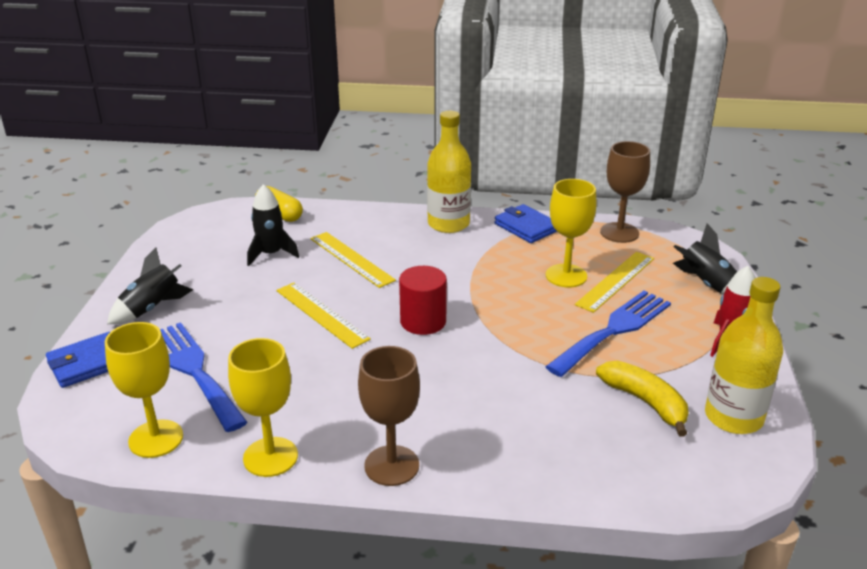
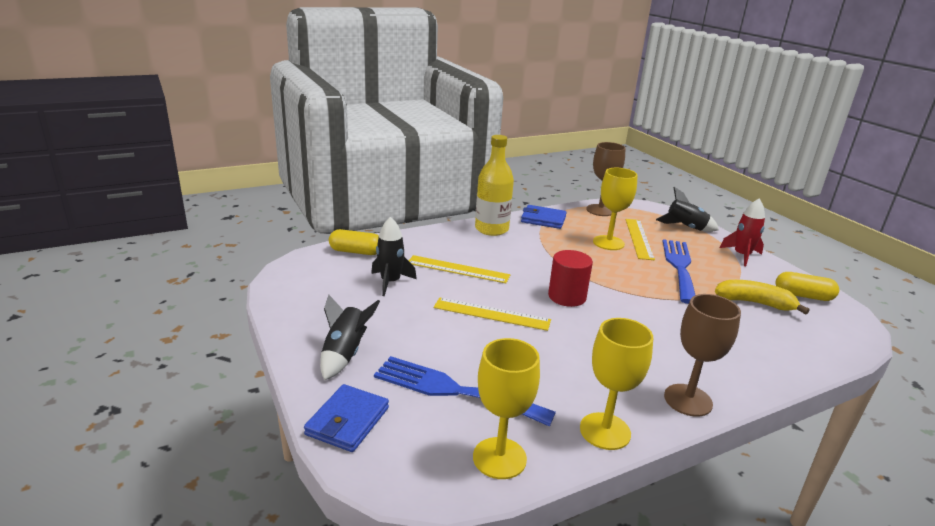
camera: 35 degrees left, 5 degrees down
yellow bottle [705,277,783,434] -> yellow capsule [776,272,839,301]

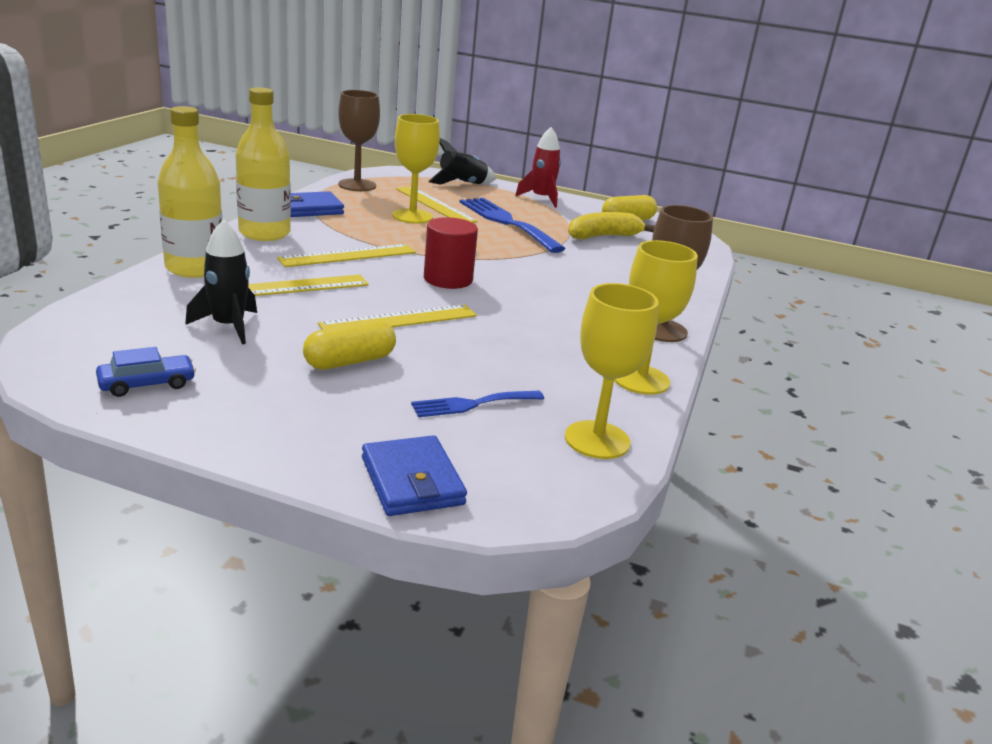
camera: 45 degrees left, 0 degrees up
black rocket [320,295,380,380] -> none
yellow capsule [329,229,379,255] -> yellow capsule moved to [303,320,396,370]
blue fork [374,356,556,427] -> blue fork [411,391,544,417], size x0.55
none -> blue car [96,347,196,397]
none -> yellow bottle [157,106,222,278]
none -> yellow ruler [277,244,416,267]

